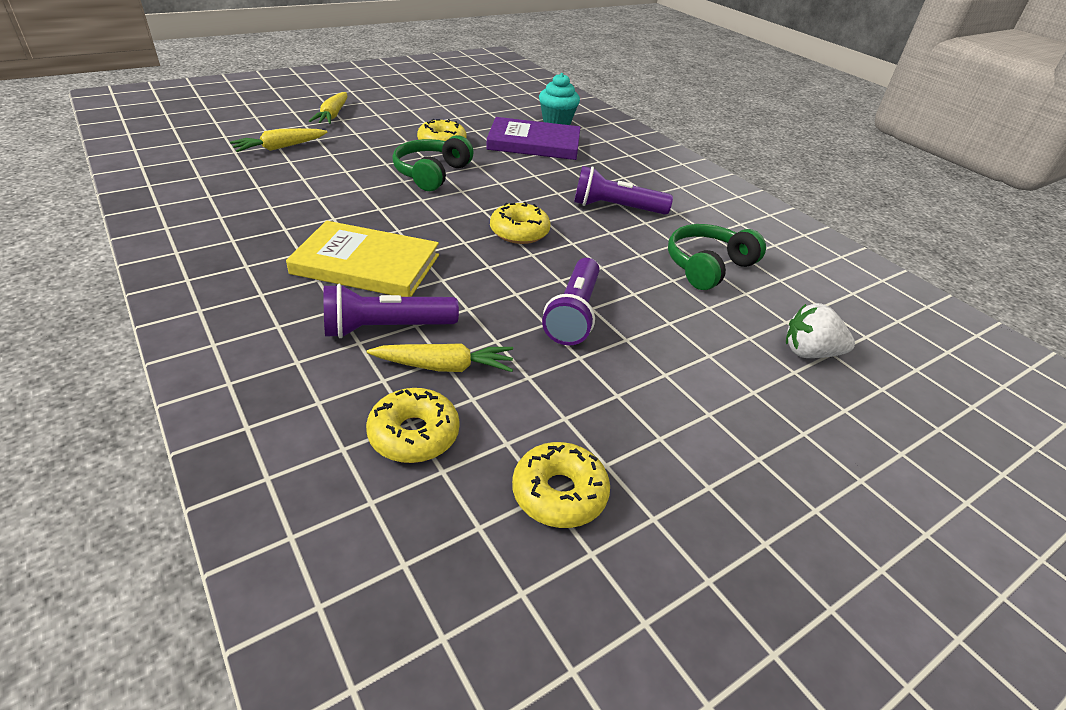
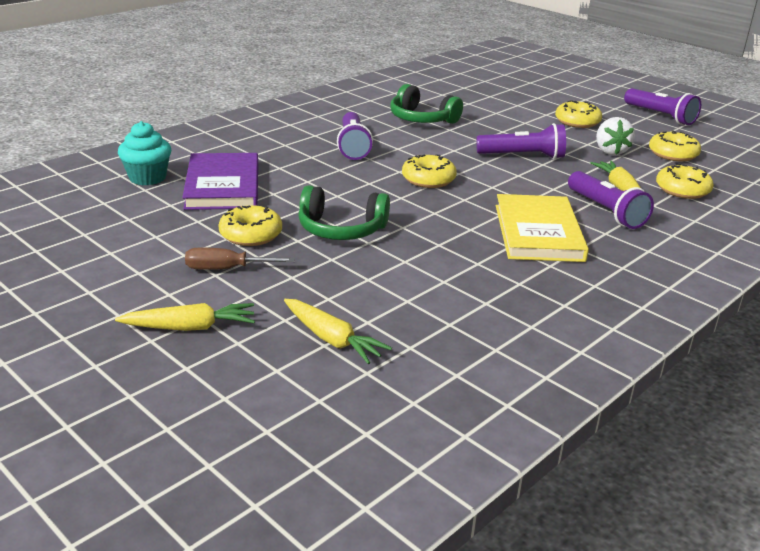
camera: 100 degrees left, 10 degrees down
white strawberry [786,303,855,358] -> white strawberry moved to [596,117,635,155]
none -> brown screwdriver [185,248,295,270]
none -> yellow donut [555,100,602,128]
none -> purple flashlight [624,88,701,125]

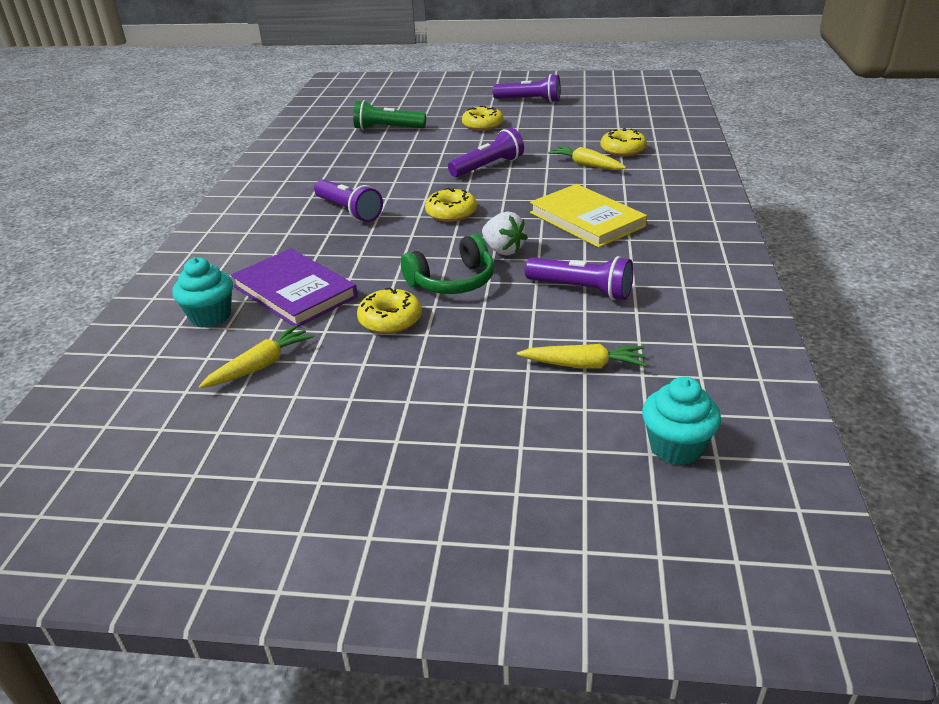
camera: 35 degrees left, 5 degrees up
yellow carrot [115,303,255,331] -> yellow carrot moved to [199,325,314,388]
brown screwdriver [185,248,295,270] -> none
green headphones [390,84,463,124] -> none
purple flashlight [568,171,654,229] -> purple flashlight moved to [525,256,634,300]
white strawberry [596,117,635,155] -> white strawberry moved to [482,212,528,256]
yellow donut [649,130,701,161] -> none
none -> green flashlight [353,100,426,130]
none -> turquoise cupcake [642,377,721,465]

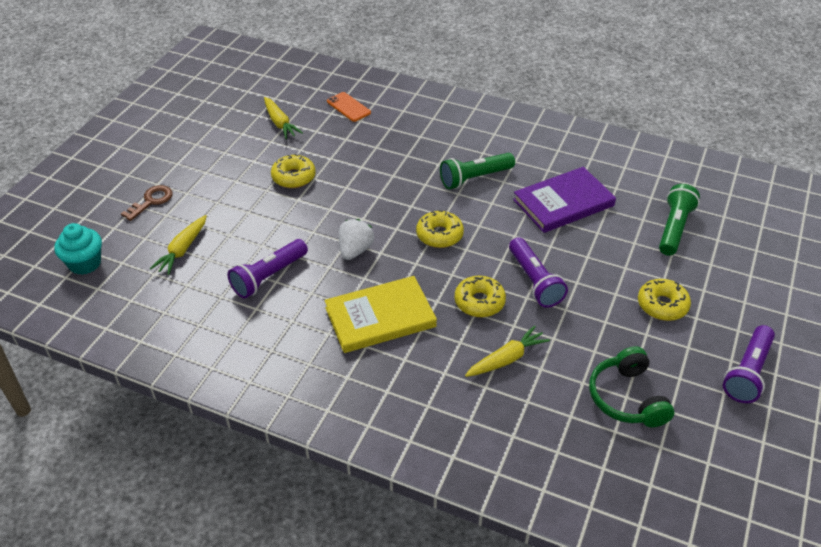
camera: 105 degrees right, 10 degrees up
turquoise cupcake [172,257,233,328] -> orange phone [327,92,371,122]
purple book [231,248,358,327] -> purple book moved to [513,167,616,233]
purple flashlight [314,179,383,222] -> green flashlight [440,153,515,189]
green headphones [401,234,494,294] -> green headphones moved to [589,346,674,427]
white strawberry [482,212,528,256] -> white strawberry turned 135 degrees clockwise [339,219,374,260]
yellow donut [600,128,647,157] -> yellow donut moved to [454,276,506,317]
none -> brown key [121,185,173,221]

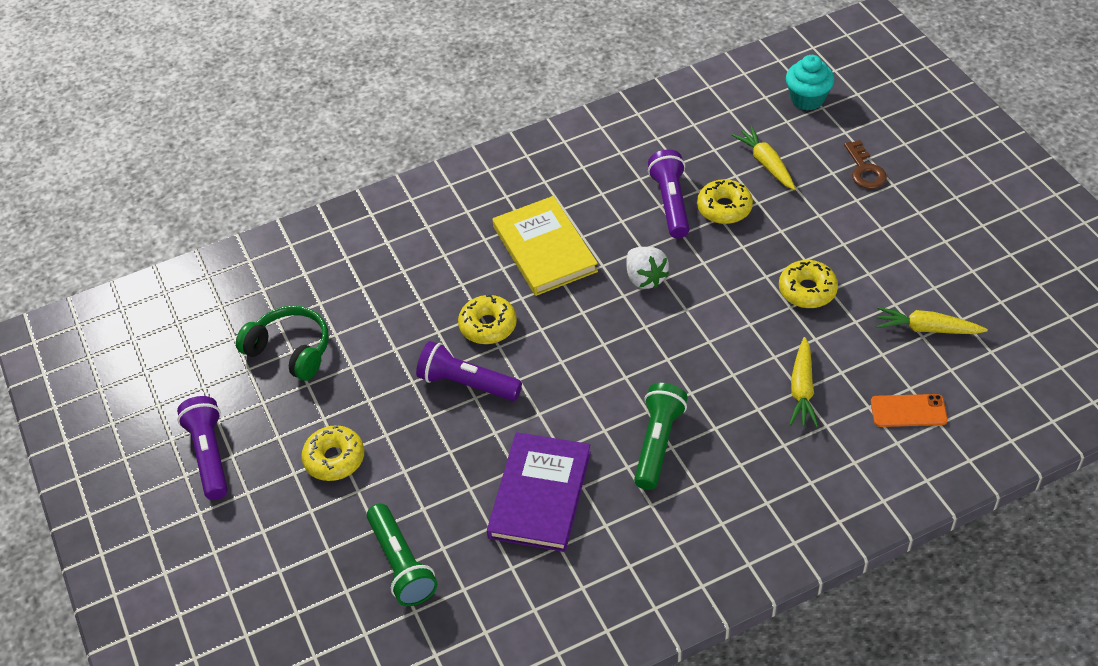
camera: 135 degrees right, 5 degrees up
yellow book [325,276,437,353] -> yellow book turned 45 degrees counterclockwise [493,196,598,296]
yellow donut [416,210,464,248] -> yellow donut moved to [697,179,753,224]
yellow carrot [465,325,550,377] -> yellow carrot moved to [789,337,818,427]

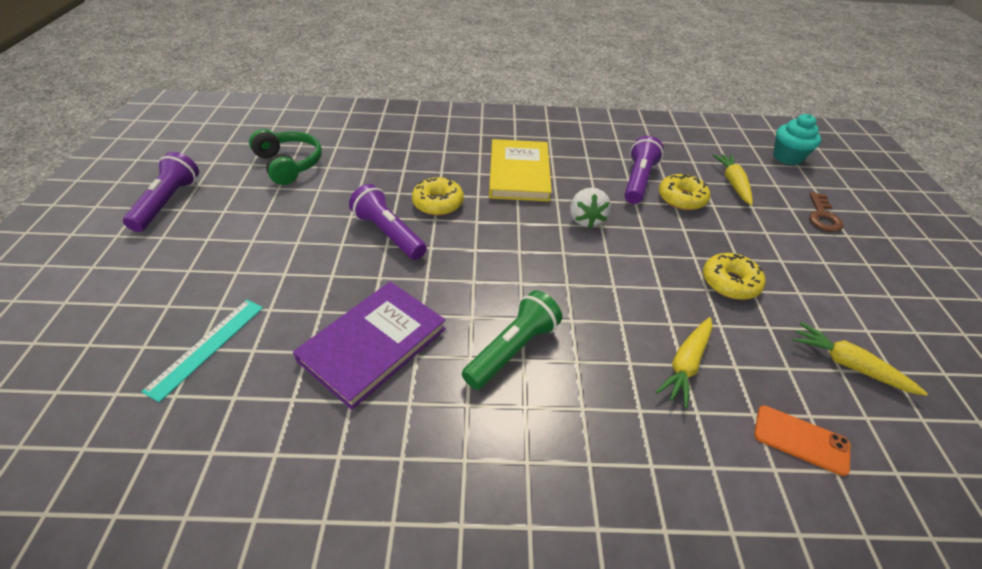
camera: 20 degrees right, 5 degrees down
yellow donut [301,425,364,481] -> none
green flashlight [367,503,438,606] -> turquoise ruler [141,300,263,402]

